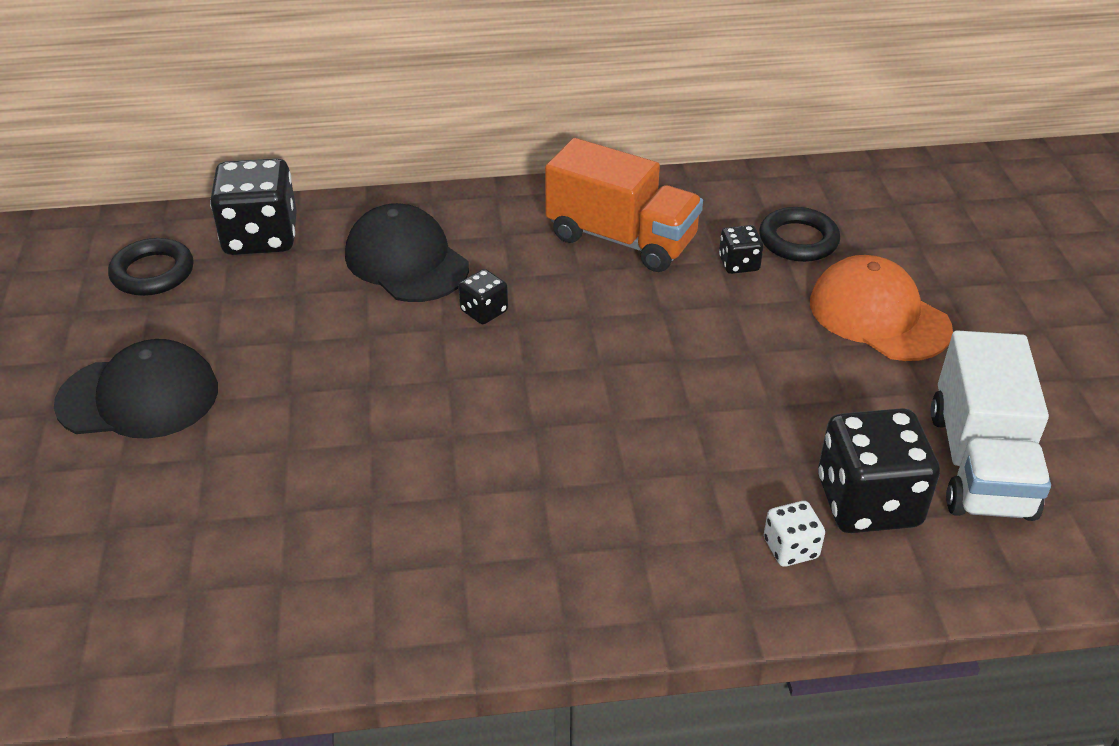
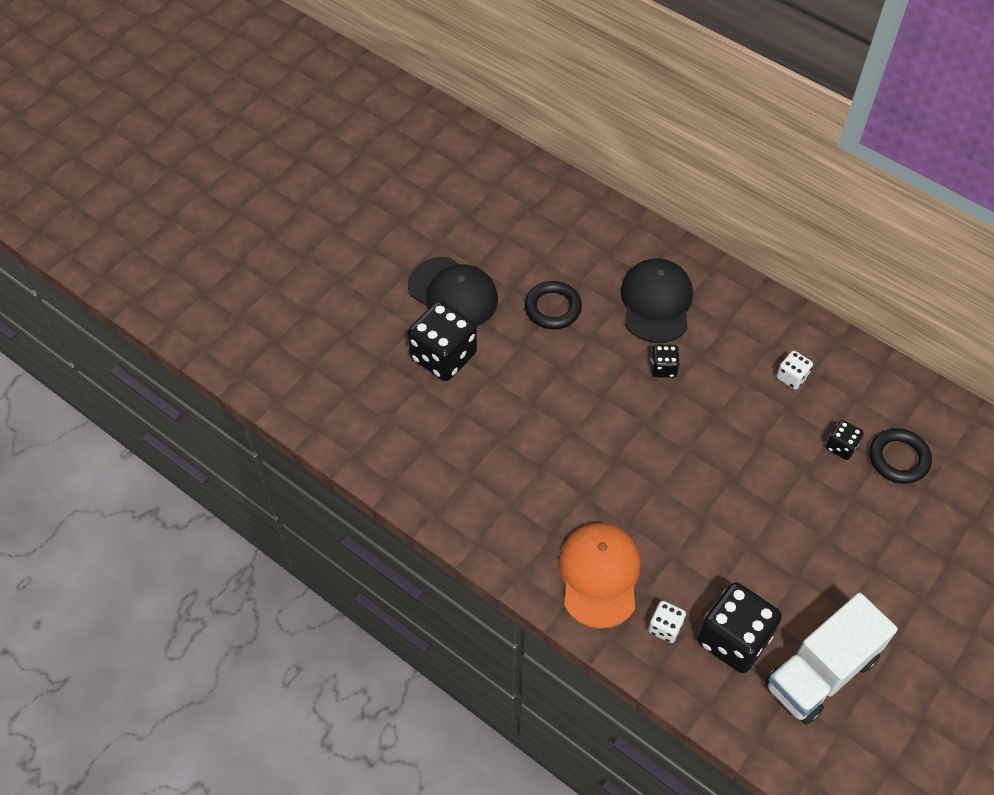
camera: 45 degrees right, 15 degrees up
black ring [108,238,194,296] -> black ring moved to [525,281,582,329]
black dice [210,158,297,255] -> black dice moved to [407,301,477,381]
orange truck [545,138,703,272] -> white dice [776,351,813,390]
orange cap [810,255,953,361] -> orange cap moved to [559,523,641,629]

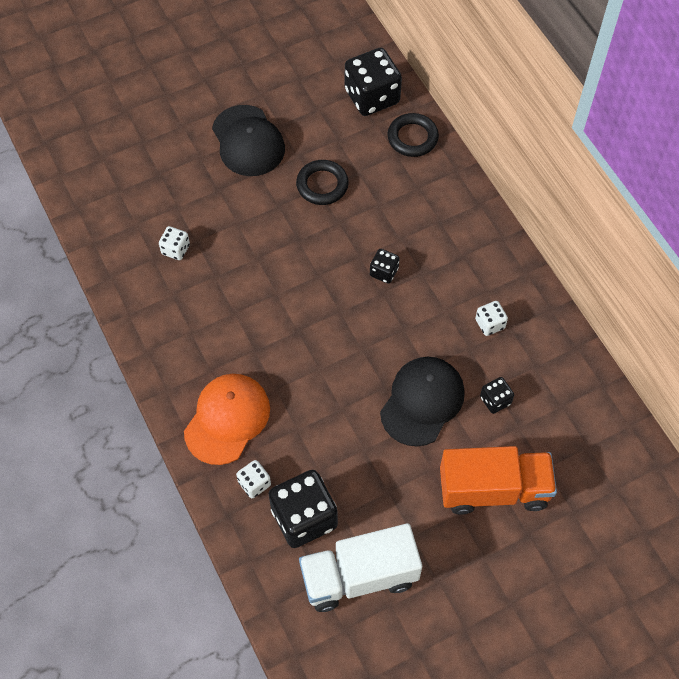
camera: 25 degrees right, 5 degrees up
black dice [407,301,477,381] -> black dice moved to [345,48,402,116]
black cap [621,258,693,343] -> black cap moved to [380,357,465,446]
black ring [869,428,932,484] -> black ring moved to [387,113,439,157]
none -> white dice [159,226,190,260]
none -> orange truck [440,446,557,515]

